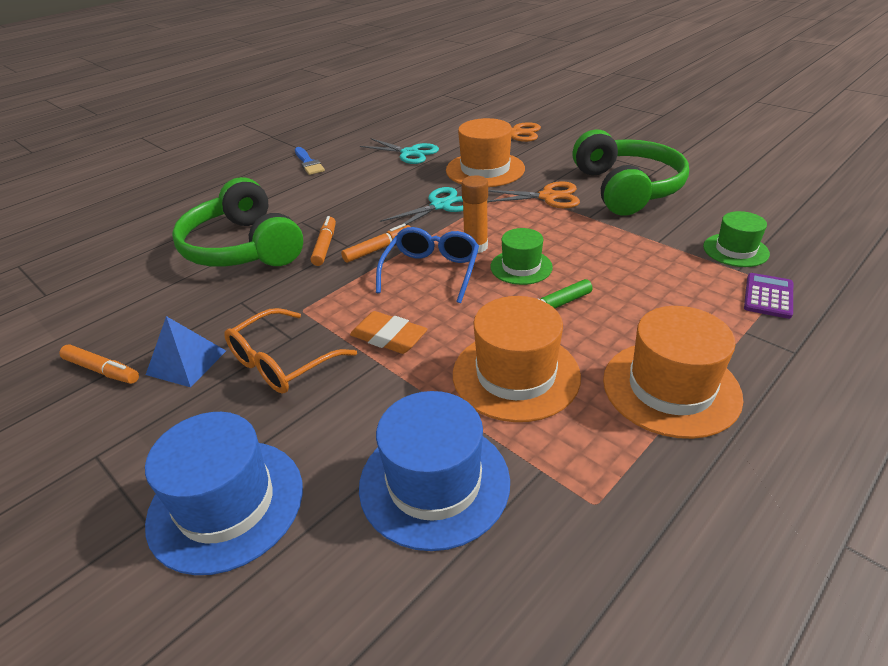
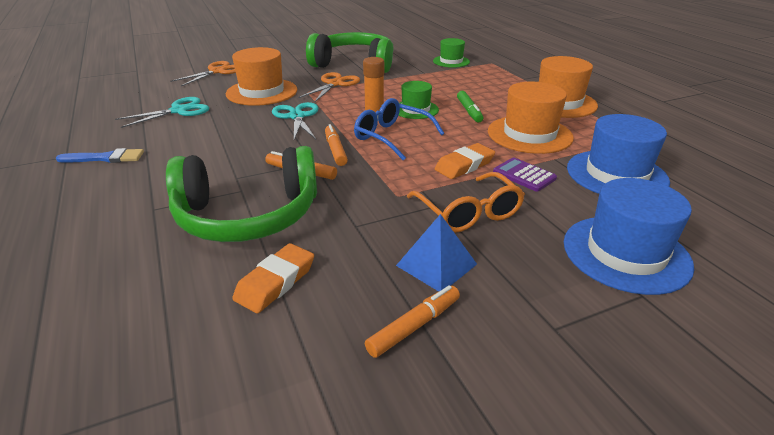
camera: 70 degrees left, 5 degrees down
purple calculator [744,273,793,319] -> purple calculator moved to [493,157,557,192]
none -> orange eraser [232,243,314,313]

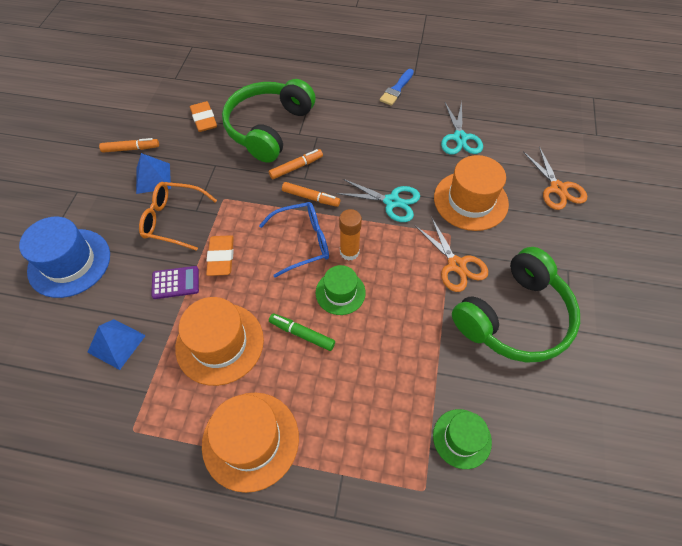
camera: 125 degrees right, 25 degrees up
orange marker [365,285,460,358] -> orange marker turned 90 degrees counterclockwise [99,138,159,153]
blue hat [567,114,670,194] -> blue pyramid [87,319,146,370]

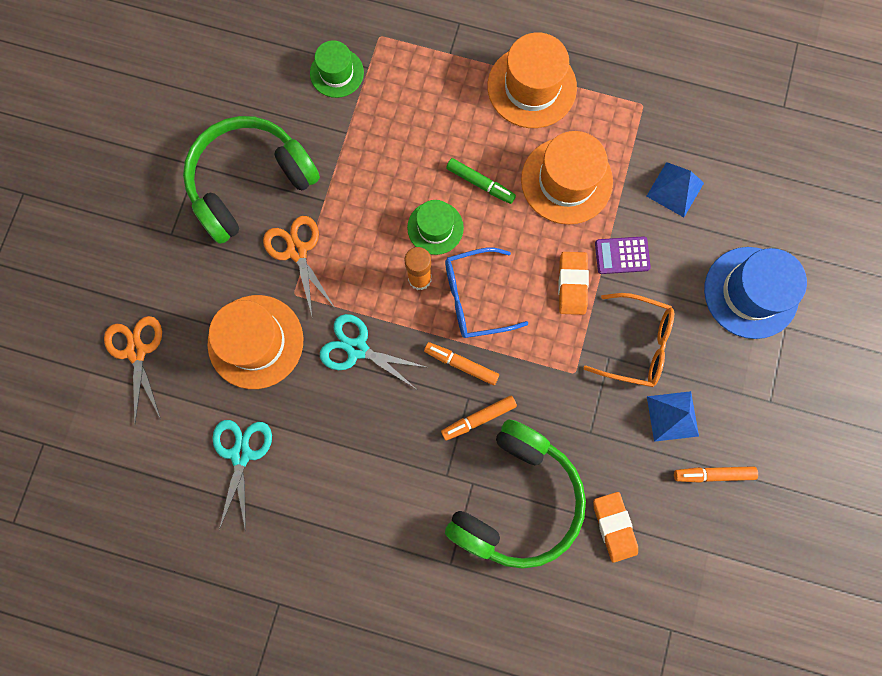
camera: 175 degrees left, 20 degrees up
blue brush [380,69,414,106] -> none

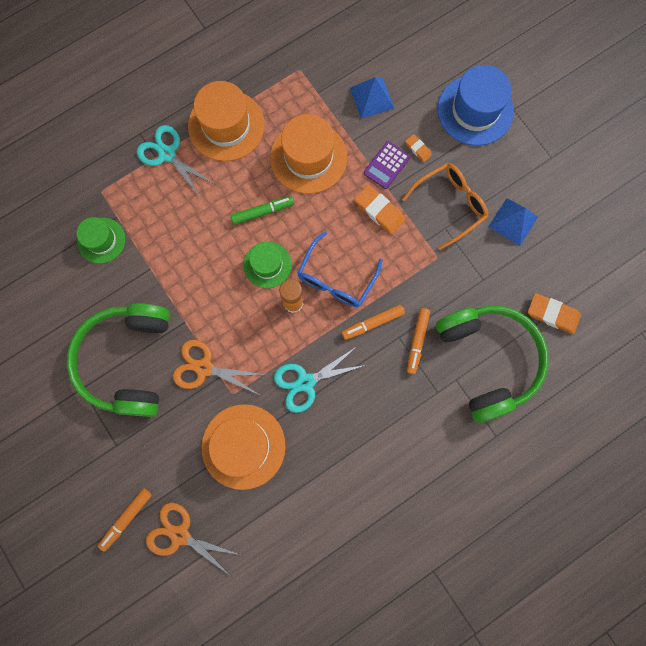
camera: 50 degrees left, 0 degrees up
turquoise scissors [213,420,272,532] -> turquoise scissors moved to [137,125,214,197]
orange marker [674,466,758,483] -> orange marker moved to [98,489,152,551]
none -> orange eraser [405,134,432,162]

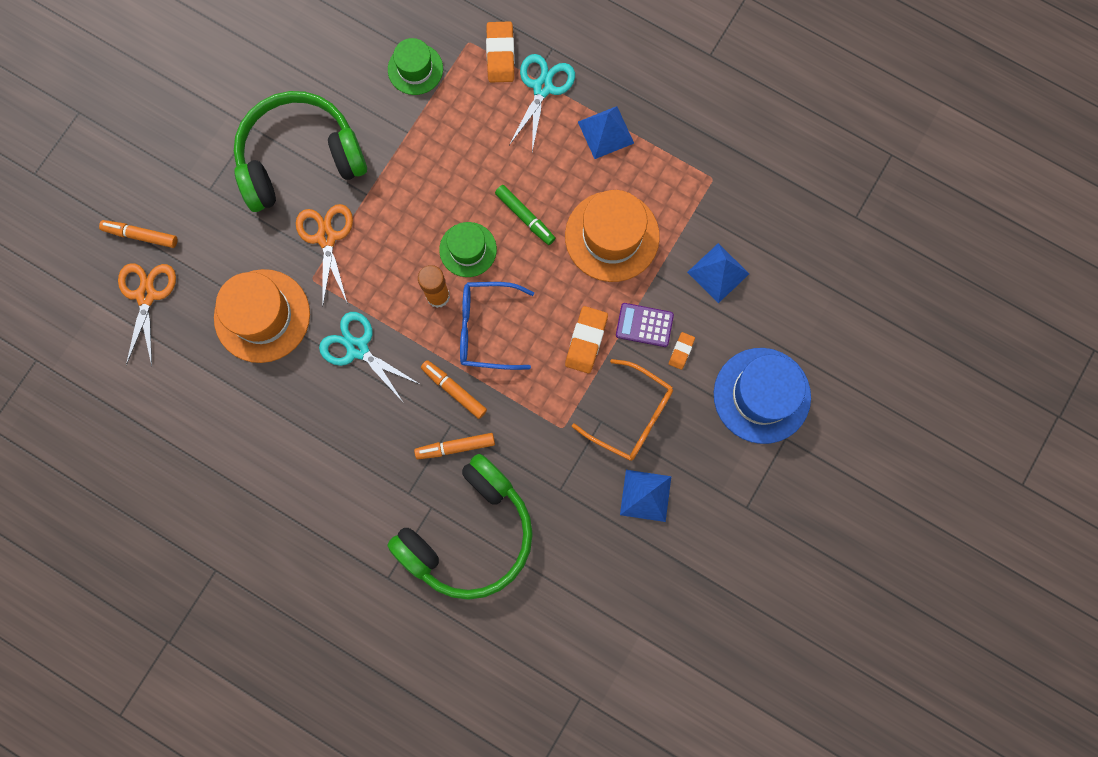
camera: 65 degrees right, 0 degrees up
orange hat [188,81,265,161] -> blue pyramid [578,106,634,159]
orange eraser [528,293,581,334] -> orange eraser moved to [486,21,515,82]

